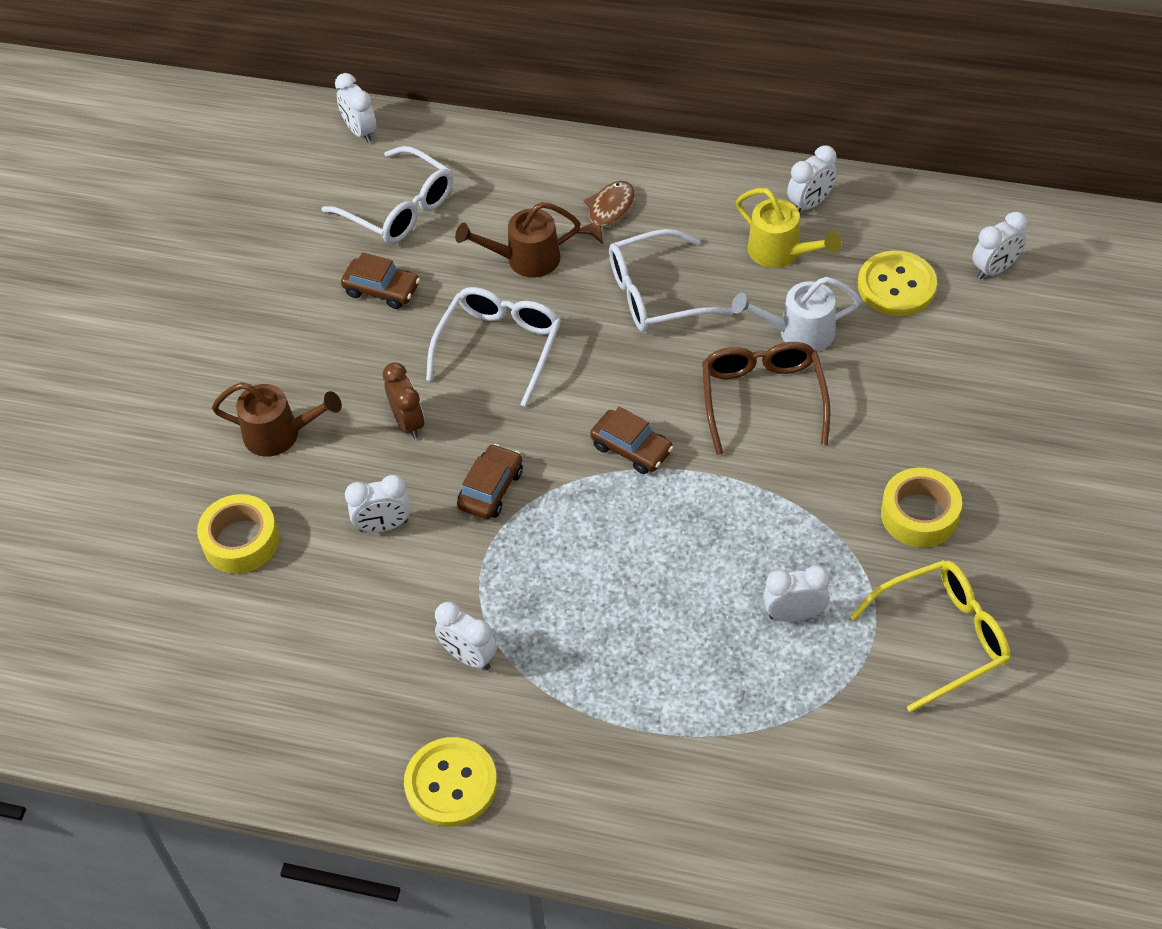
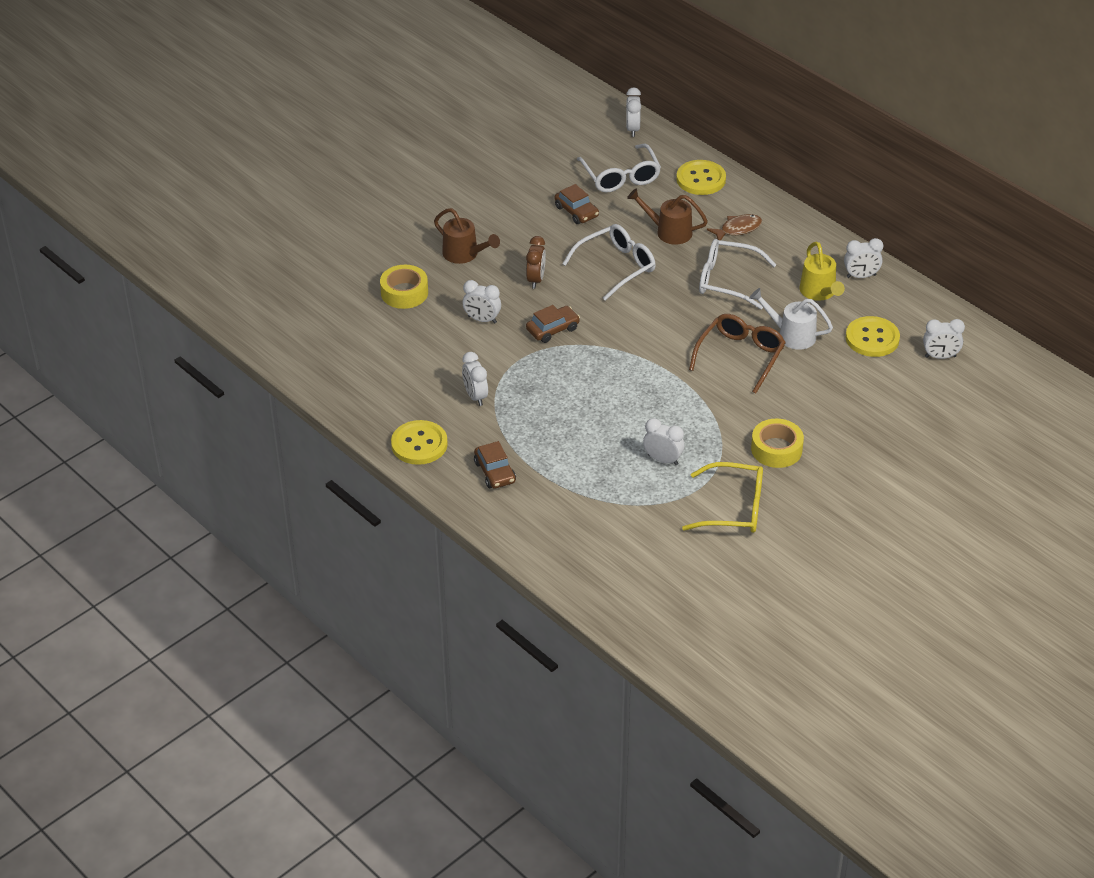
camera: 30 degrees right, 10 degrees down
brown car [590,407,674,474] -> brown car moved to [474,441,516,489]
none -> yellow button [676,160,726,195]

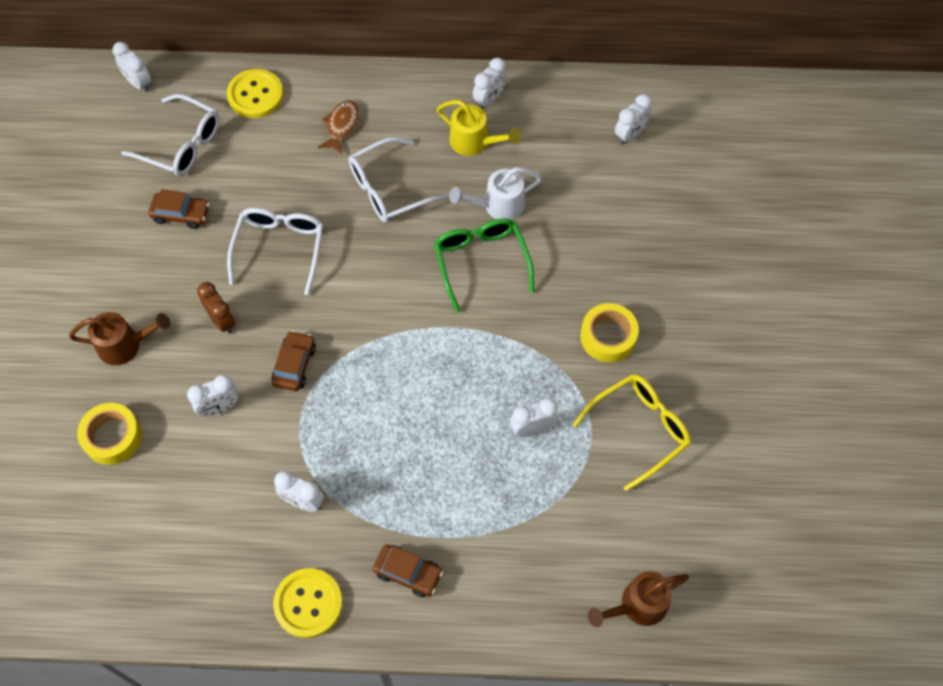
camera: 45 degrees left, 20 degrees up
brown watering can [627,188,708,244] -> brown watering can moved to [588,571,689,627]
brown glasses [689,314,786,394] -> green glasses [434,218,534,313]
yellow button [846,316,900,357] -> none

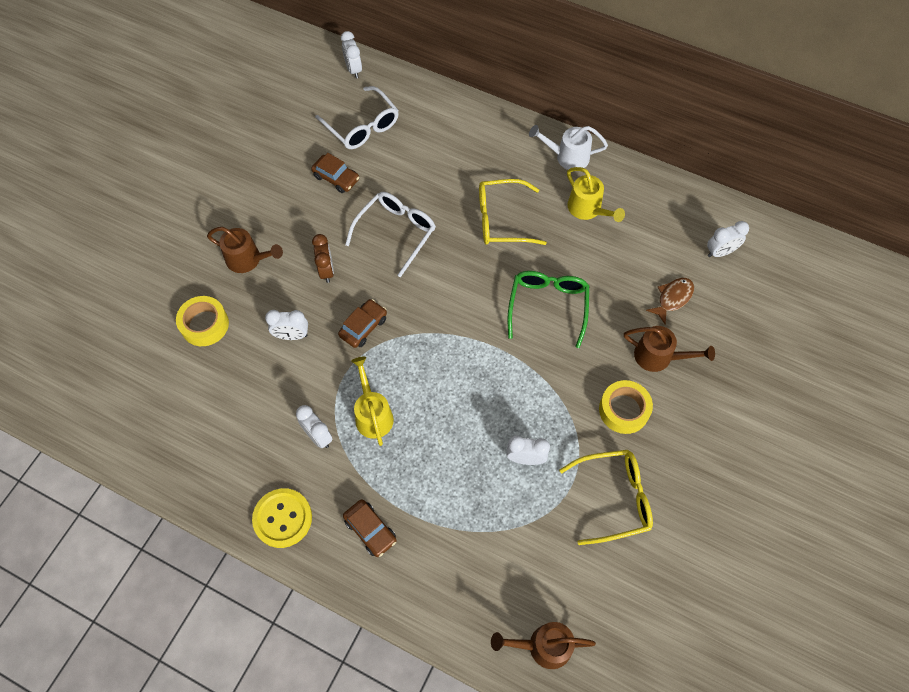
camera: 25 degrees right, 0 degrees up
yellow button [227,69,283,118] -> none
brown fish [318,100,359,154] -> brown fish moved to [646,278,694,325]
white glasses [349,137,449,222] -> yellow glasses [479,179,547,245]
white watering can [449,167,542,220] -> white watering can moved to [529,125,608,170]
white clock [473,58,507,109] -> none
none -> yellow watering can [351,357,394,446]
none -> brown watering can [624,326,715,372]

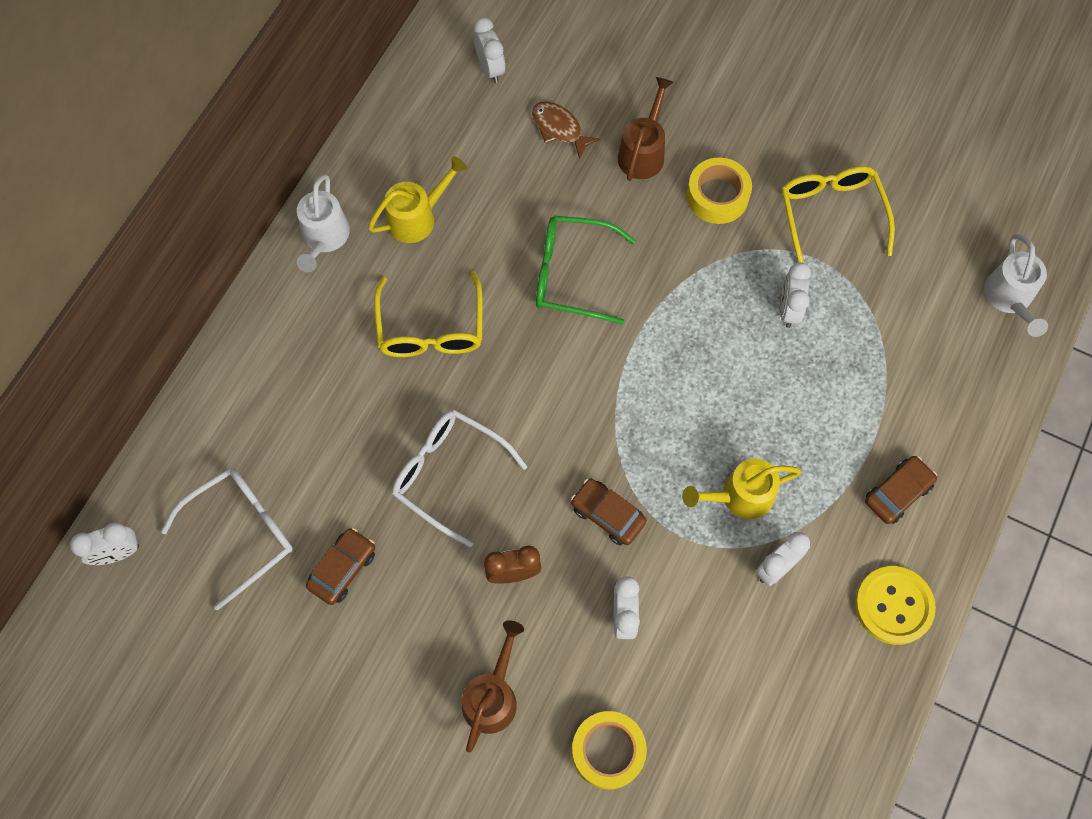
camera: 90 degrees left, 5 degrees up
brown watering can [491,622,596,669] -> white watering can [984,234,1048,337]

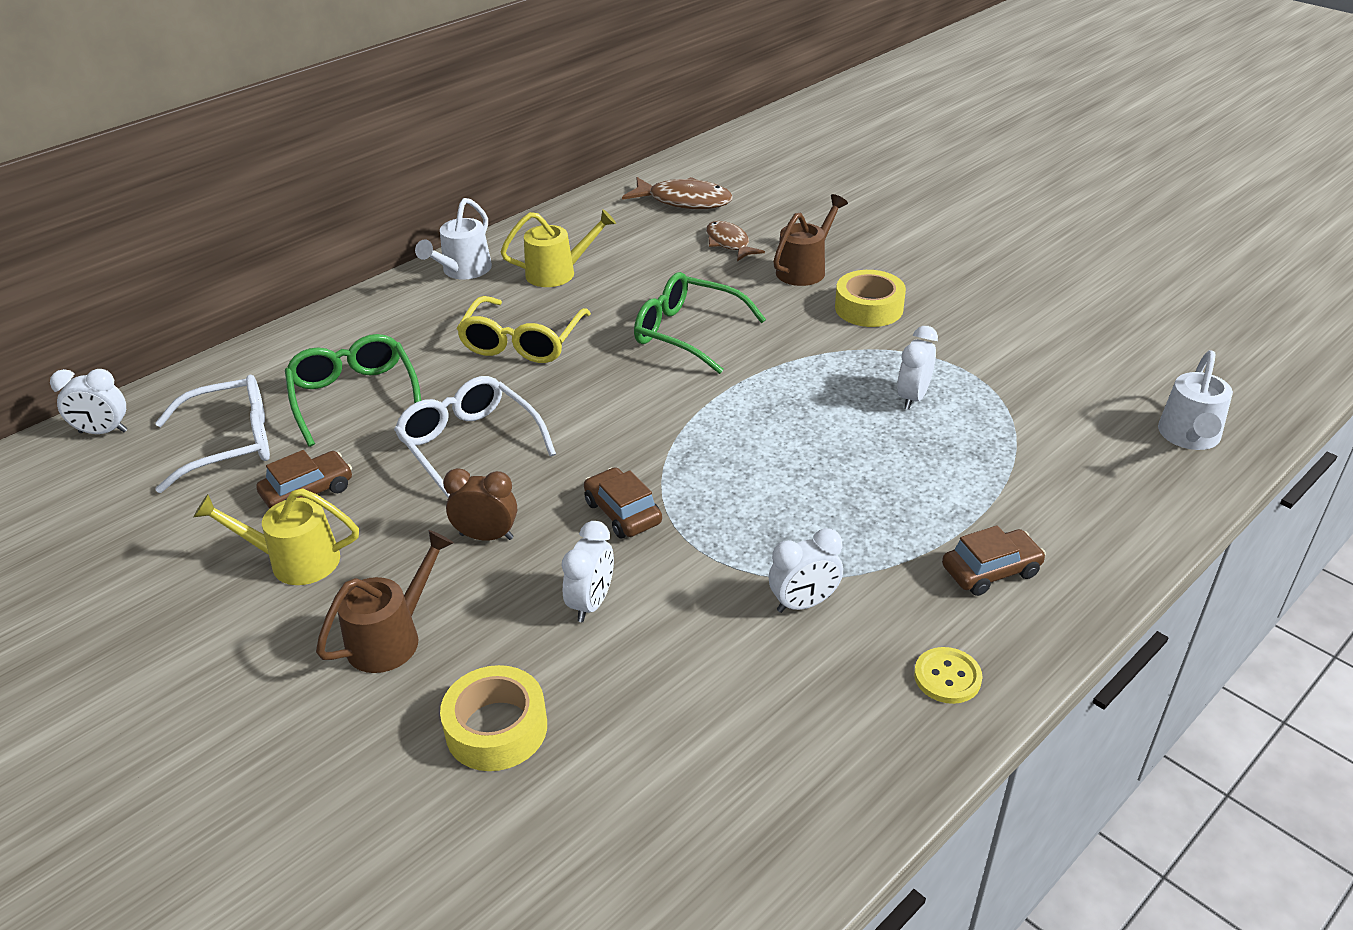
camera: 20 degrees right, 30 degrees down
white clock [474,17,505,83] -> brown fish [622,177,733,209]
yellow watering can [682,458,802,519] -> yellow watering can moved to [193,488,359,585]
yellow glasses [781,166,895,263] -> none
yellow button [855,566,936,645] -> yellow button [914,647,983,704], size x0.61
none -> green glasses [285,334,421,447]

